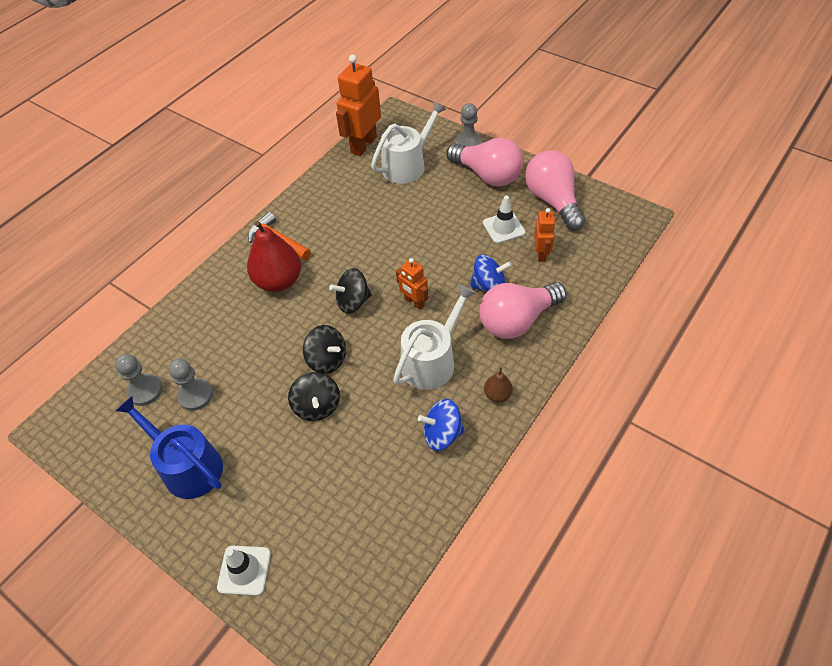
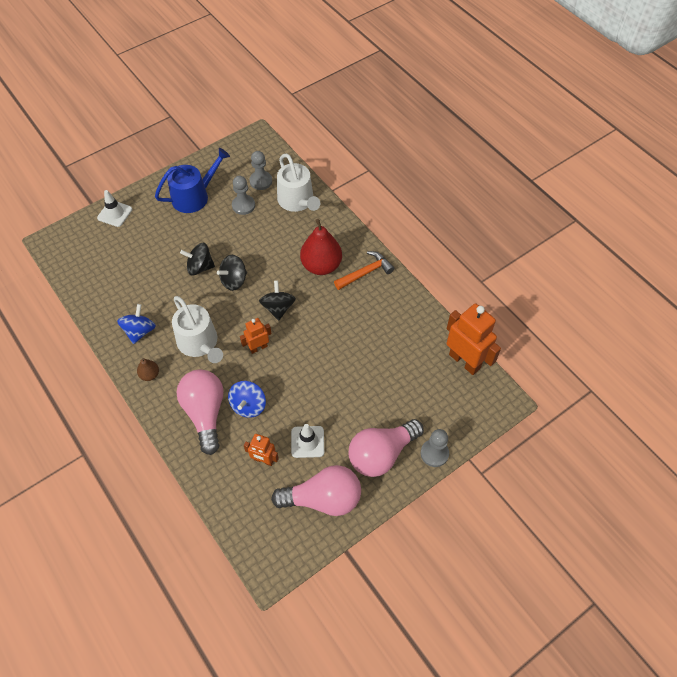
camera: 105 degrees right, 5 degrees up
white watering can [371,101,447,184] -> white watering can moved to [277,153,320,212]

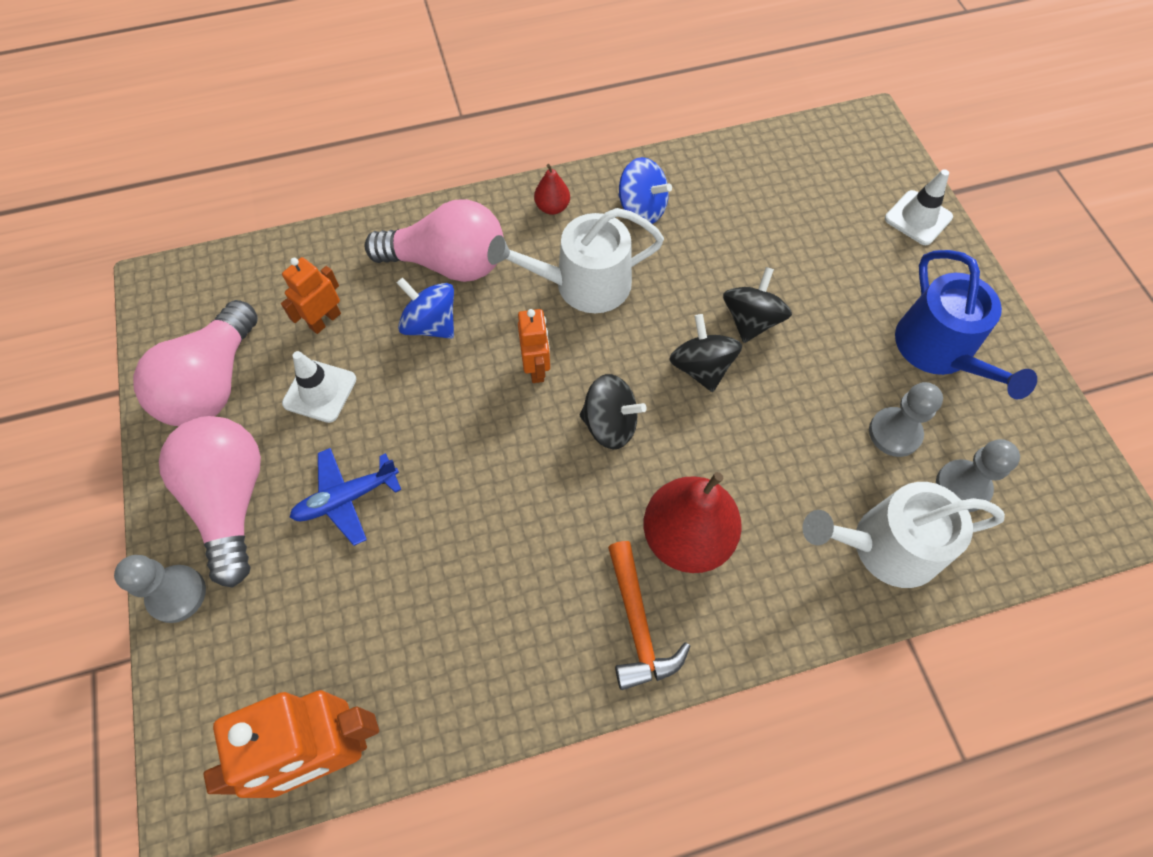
camera: 110 degrees right, 5 degrees up
brown pear [137,358,159,381] -> red pear [534,164,570,215]
none -> blue plane [289,448,401,546]

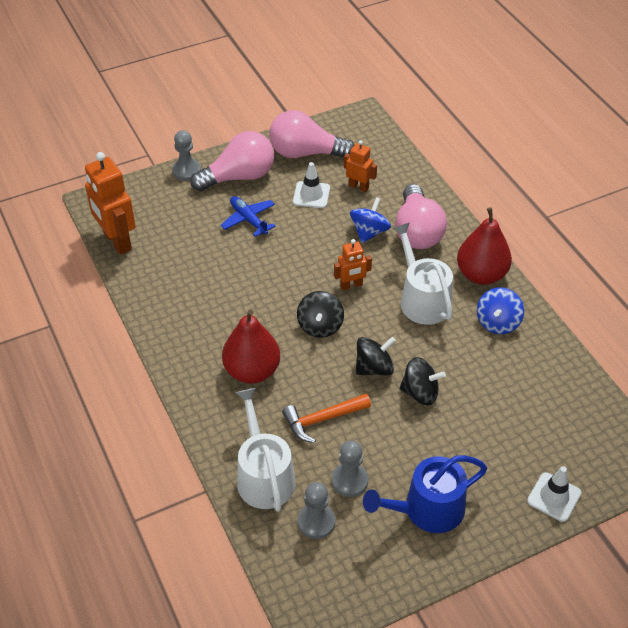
camera: 80 degrees right, 15 degrees down
red pear [534,164,570,215] -> red pear [457,207,512,285], size x2.12
orange hammer [608,541,690,690] -> orange hammer moved to [282,394,371,443]

